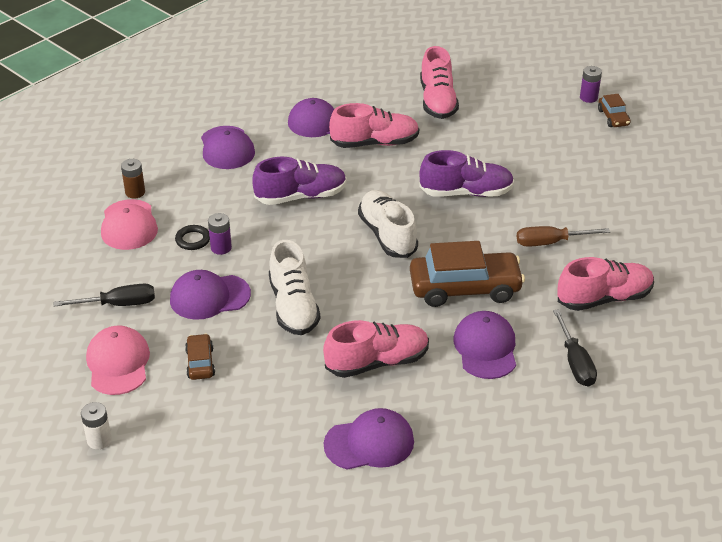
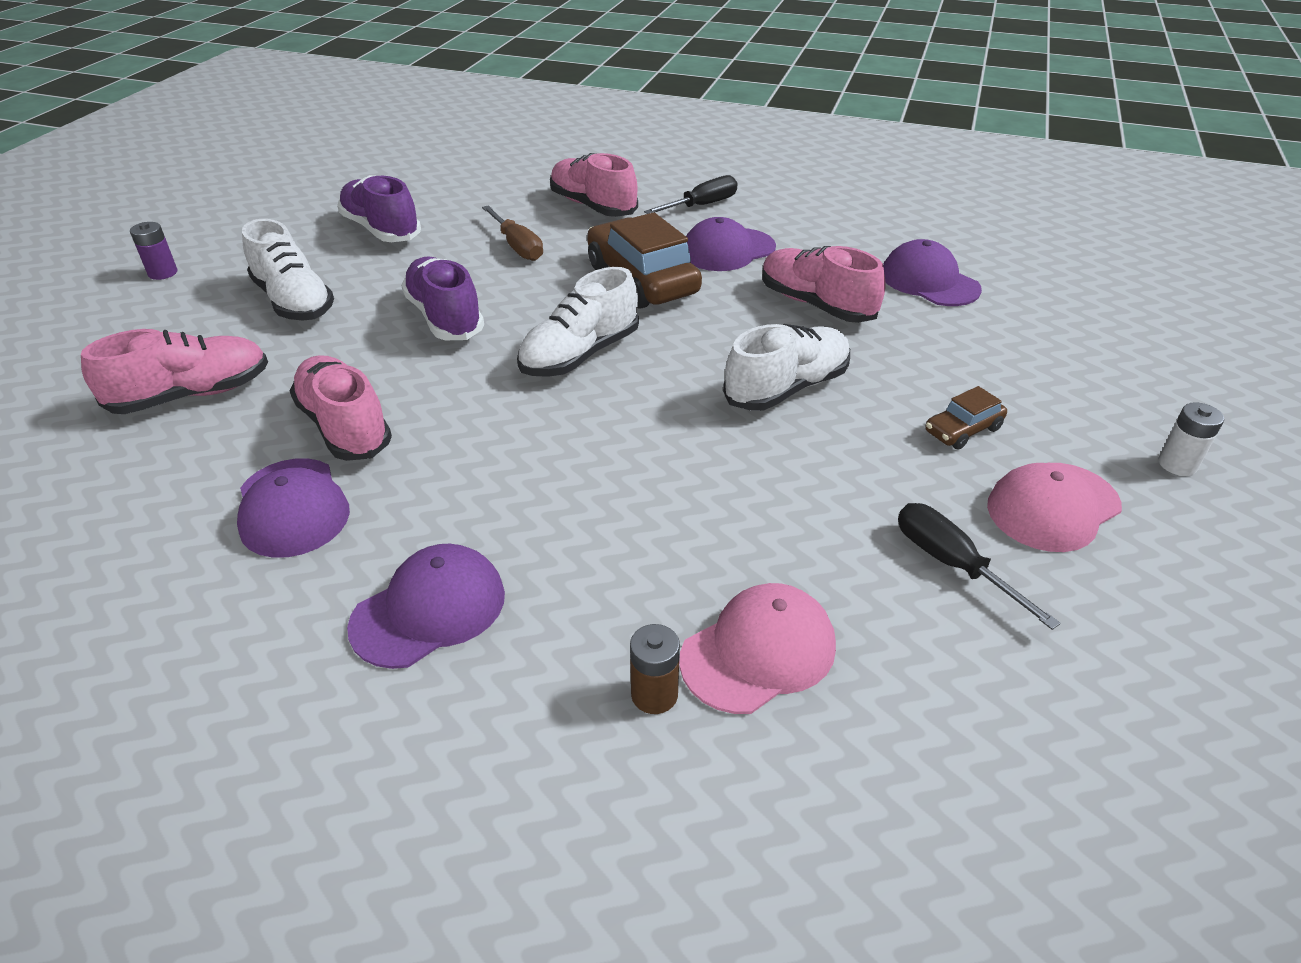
camera: 115 degrees left, 0 degrees up
purple cap [170,270,251,320] -> none
black ring [175,225,210,250] -> none
purple battery [208,213,232,255] -> none
purple shoe [252,157,347,205] -> purple shoe moved to [337,175,421,242]
brown car [598,94,631,127] -> none
none -> white shoe [242,219,334,320]

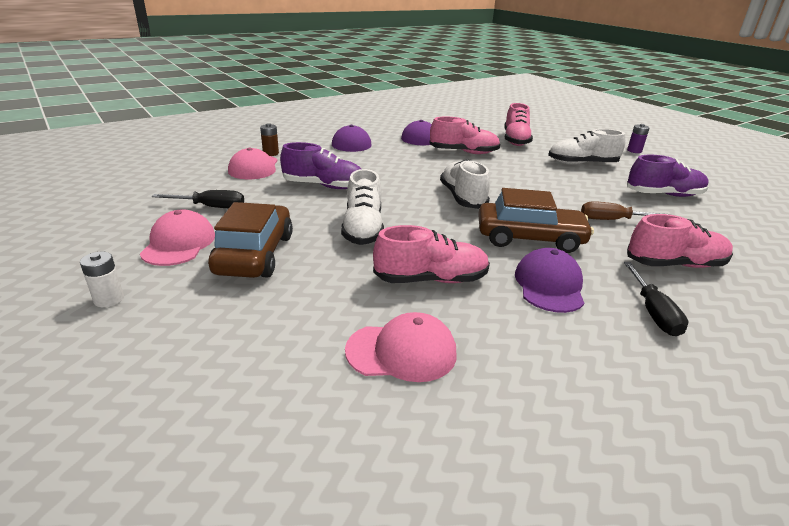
camera: 125 degrees right, 10 degrees down
purple shoe [401,256,484,340] -> purple shoe moved to [280,142,361,189]
purple cap [883,239,982,306] -> pink cap [345,312,457,382]
brown car [925,386,1007,450] -> brown car [208,202,293,278], size x2.07

